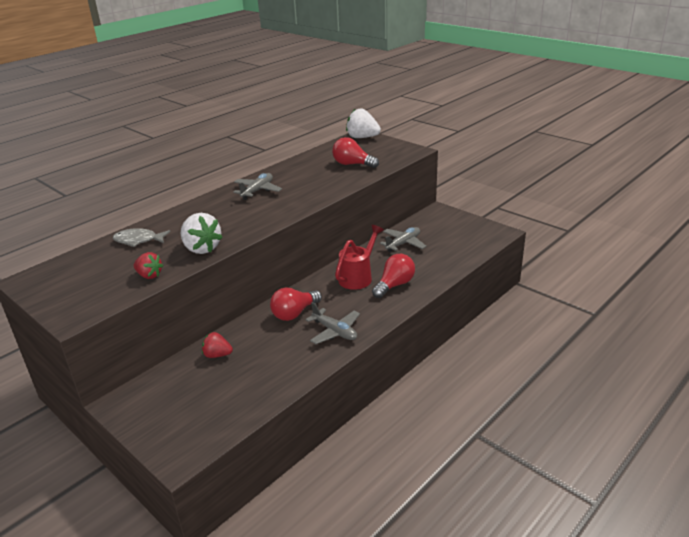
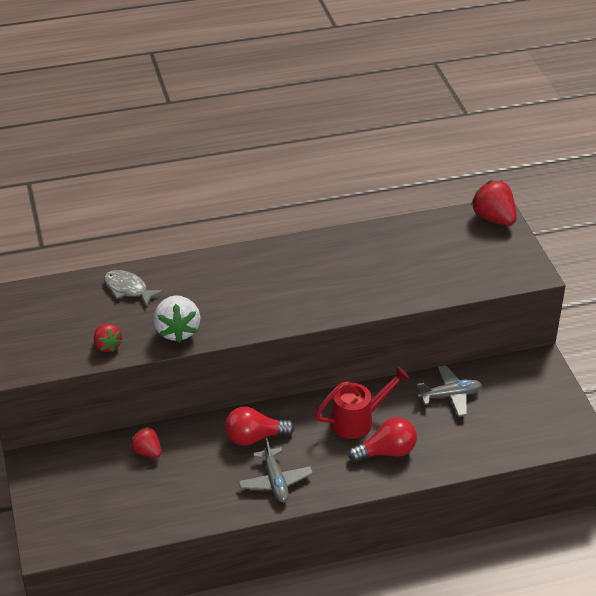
camera: 30 degrees right, 10 degrees up
grey plane [233,173,282,200] -> none
red light bulb [332,137,379,168] -> none
white strawberry [346,108,381,138] -> red strawberry [471,180,517,226]

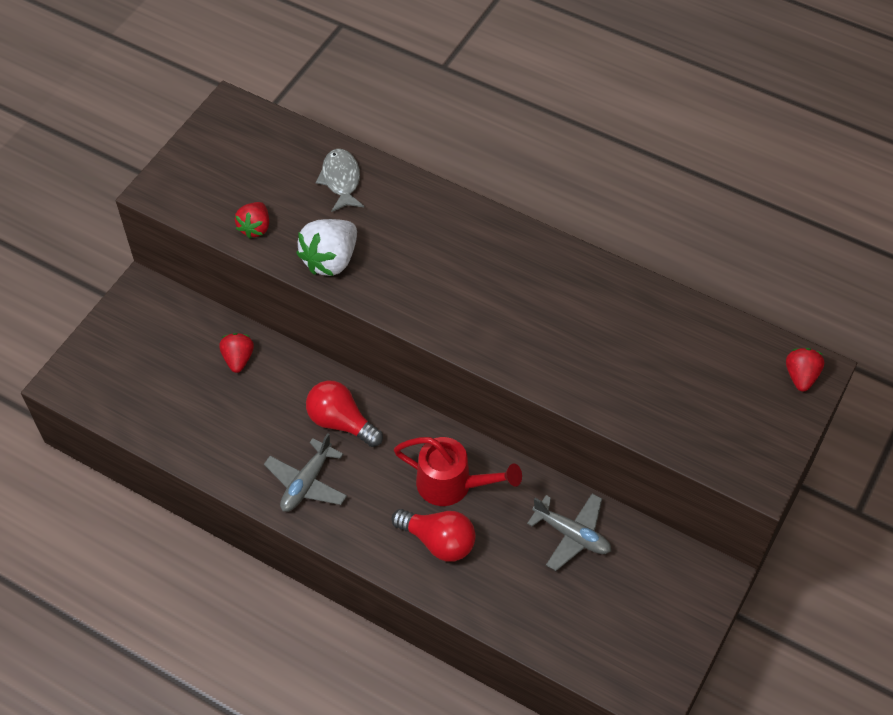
camera: 45 degrees right, 15 degrees up
red strawberry [471,180,517,226] -> red strawberry [786,348,824,392], size x0.62

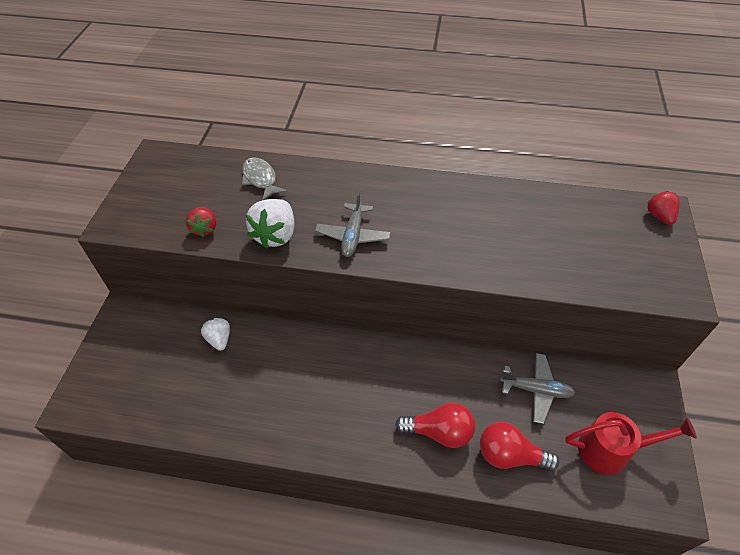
camera: 20 degrees left, 5 degrees down
red strawberry [219,333,254,373] -> white strawberry [201,318,230,351]
grey plane [264,433,347,512] -> grey plane moved to [315,192,391,257]
red light bulb [306,381,383,447] -> red light bulb moved to [480,422,559,471]
red watering can [394,437,522,506] -> red watering can moved to [565,412,697,475]

